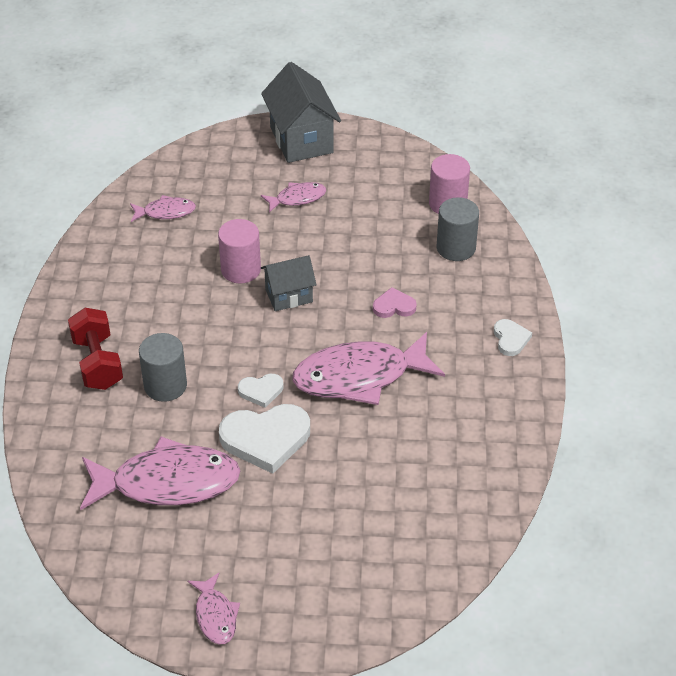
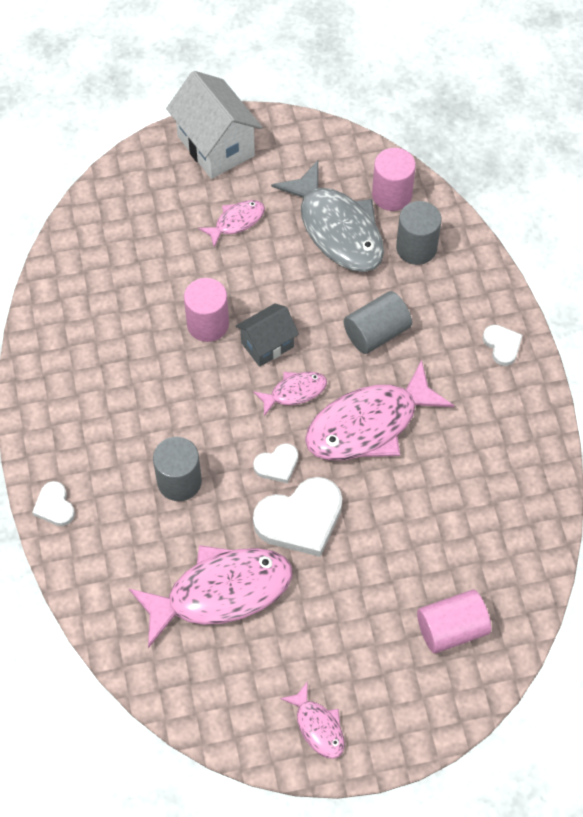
camera: 15 degrees left, 15 degrees up
red dumbbell [68,308,123,390] -> none
pink fish [130,195,196,222] -> pink fish moved to [253,372,327,416]
grey house [261,62,341,163] -> white house [166,71,262,179]
pink heart [373,287,417,318] -> grey cylinder [344,291,412,354]
none -> white heart [32,481,75,526]
none -> grey fish [271,160,384,272]
none -> pink cylinder [417,590,491,654]

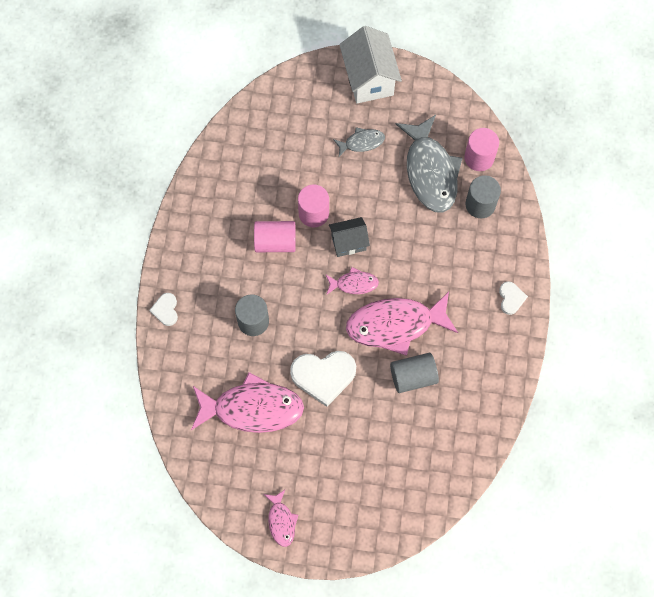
camera: 20 degrees right, 10 degrees up
pink fish [198,200,265,247] -> grey fish [333,127,385,157]
white heart [253,443,298,483] -> none
grey cylinder [344,291,412,354] -> grey cylinder moved to [390,353,439,393]
pink cylinder [417,590,491,654] -> pink cylinder moved to [254,221,296,252]

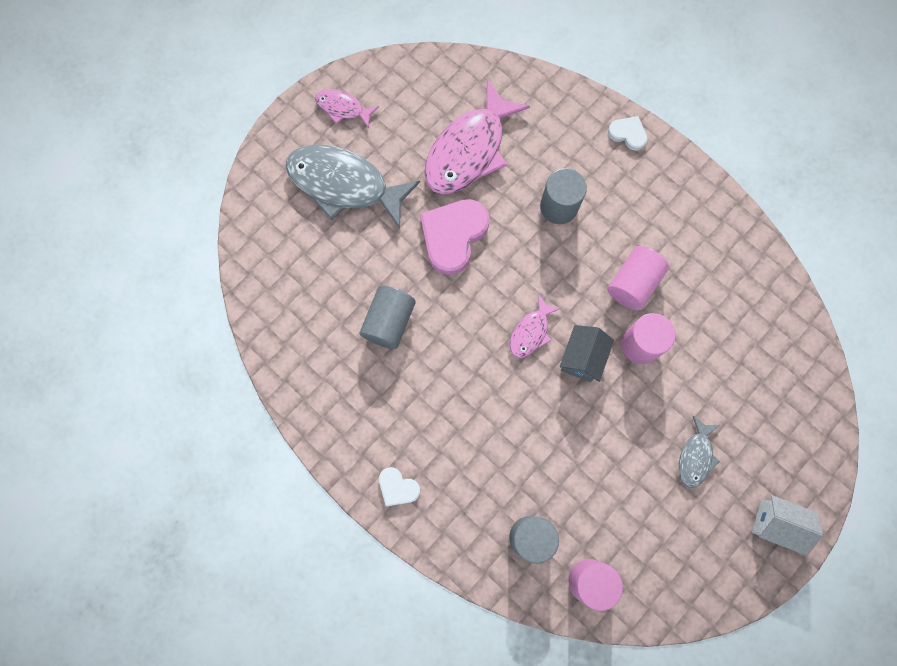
camera: 125 degrees right, 5 degrees up
white heart [290,351,356,407] -> pink heart [420,199,490,275]
white house [339,26,402,103] -> white house [752,495,823,555], size x0.61
pink fish [346,292,458,356] -> none
grey fish [396,115,462,213] -> grey fish moved to [285,144,420,229]

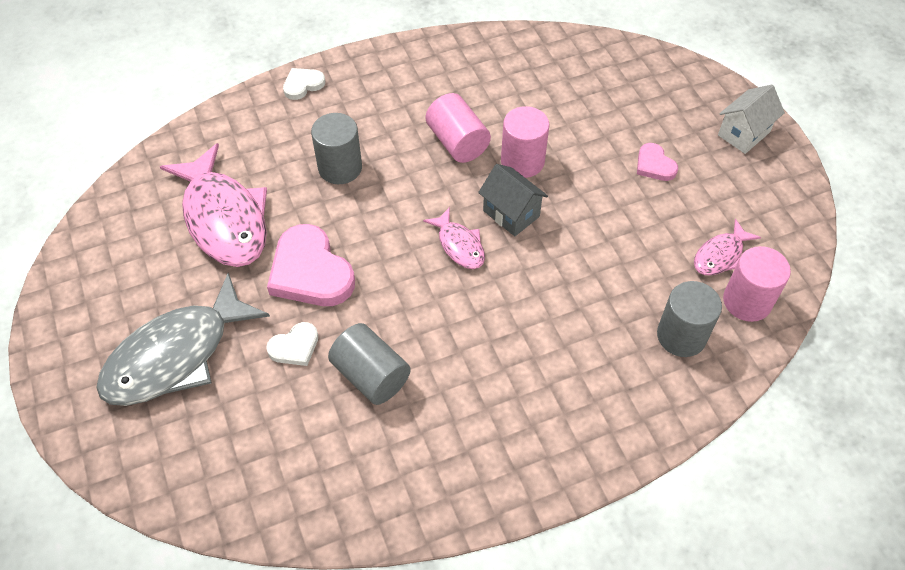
camera: 65 degrees left, 20 degrees down
pink fish [315,89,379,128] -> pink fish moved to [694,219,761,276]
white heart [379,467,420,506] -> white heart moved to [266,322,318,366]
grey fish [679,416,720,488] -> pink heart [637,143,678,181]

